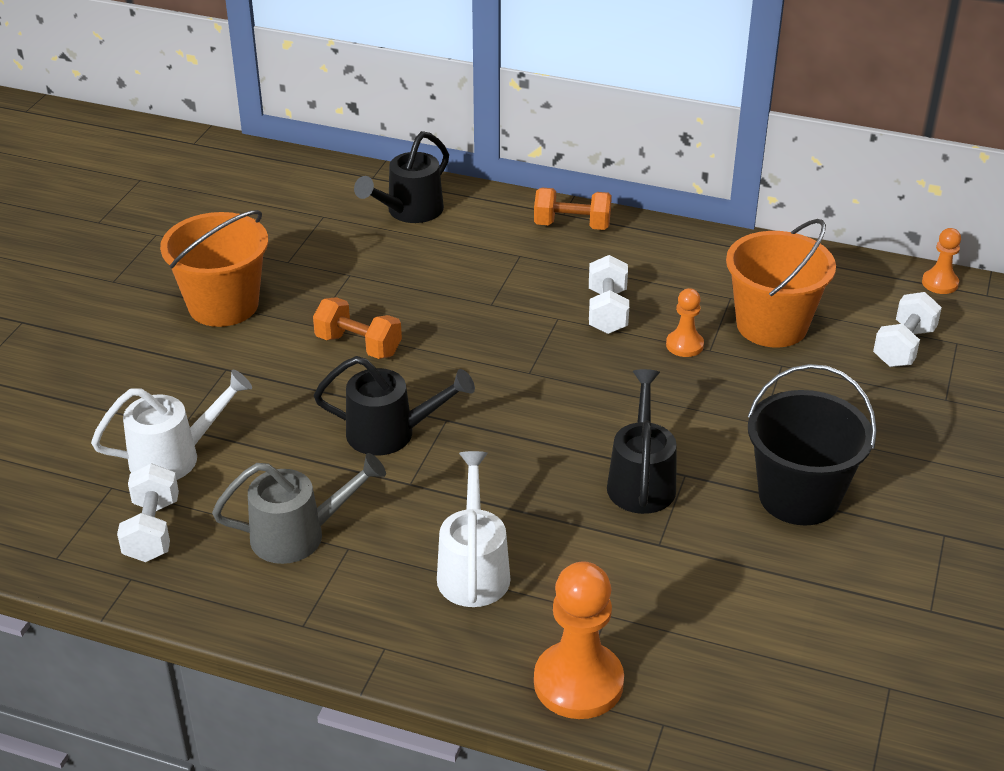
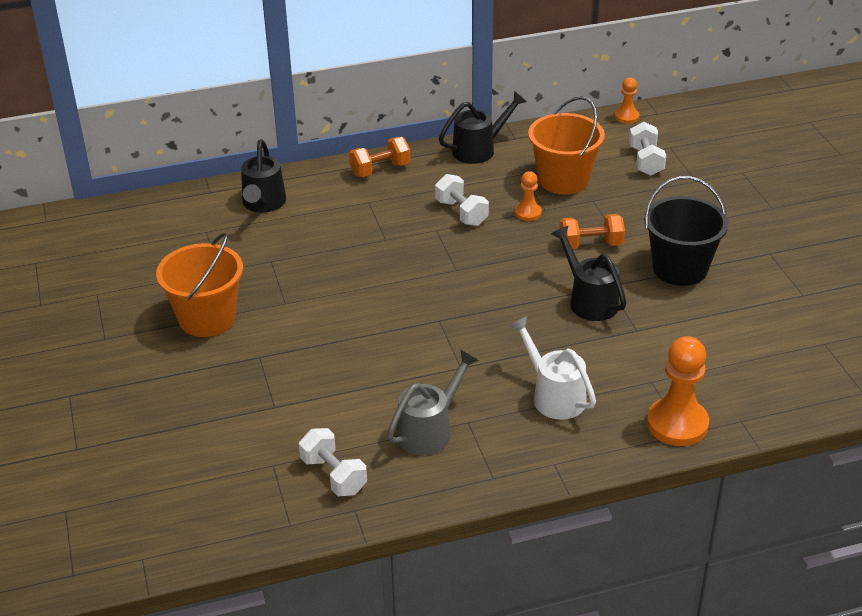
camera: 35 degrees left, 0 degrees up
white watering can [91,370,252,480] -> none
orange dumbbell [313,297,402,359] -> orange dumbbell moved to [559,214,625,249]
black watering can [314,356,475,456] -> black watering can moved to [439,91,527,164]

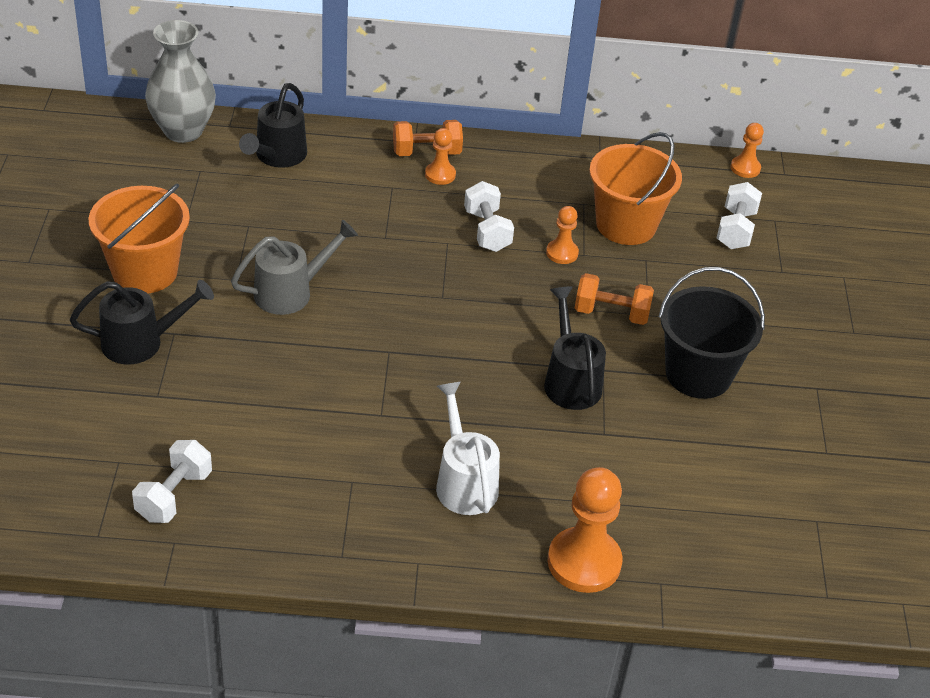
camera: 15 degrees right, 5 degrees up
white dumbbell [299,428,367,496] -> white dumbbell turned 45 degrees clockwise [132,440,212,523]
grey watering can [387,350,479,455] -> grey watering can moved to [231,220,358,315]
black watering can [439,91,527,164] -> black watering can moved to [70,280,214,364]
none -> grey vase [145,20,216,143]
none -> orange pawn [425,128,456,185]

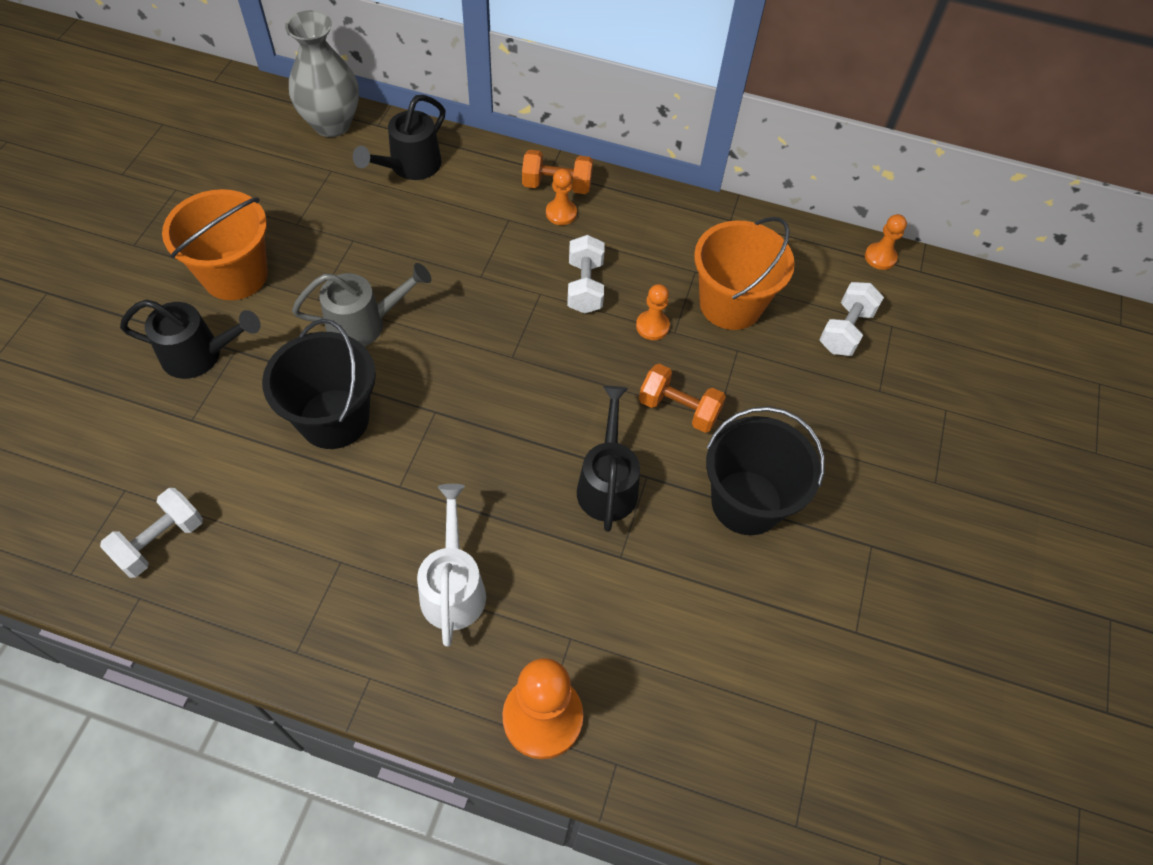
camera: 15 degrees right, 15 degrees up
none -> black bucket [262,319,376,449]

